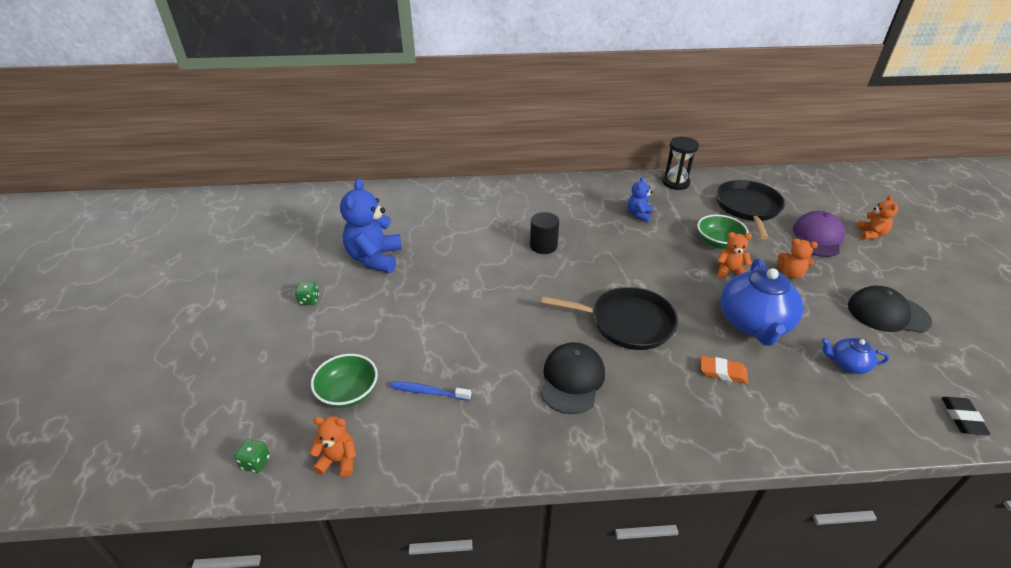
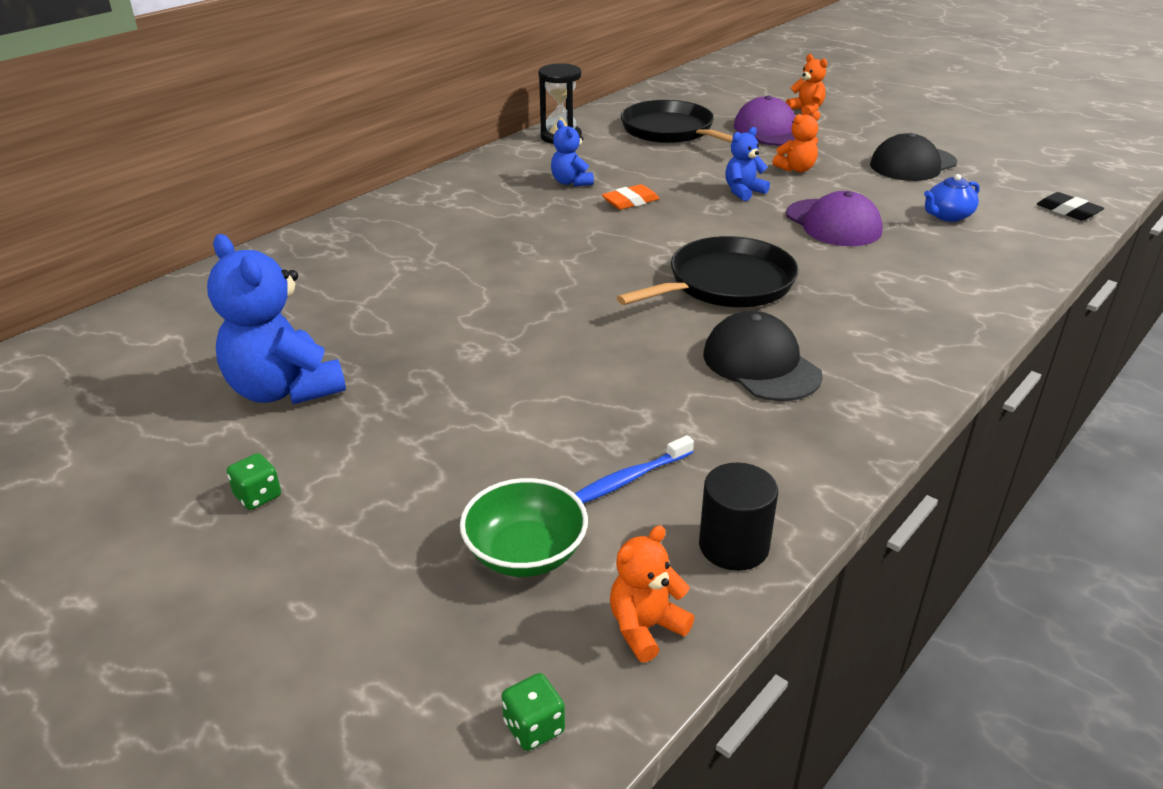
camera: 45 degrees left, 5 degrees down
black cylinder [530,212,559,254] -> black cylinder moved to [699,463,778,571]
green bowl [697,214,748,249] -> none
orange eraser [701,356,748,384] -> orange eraser moved to [602,184,660,210]
orange teddy bear [717,232,752,279] -> blue teddy bear [725,127,770,201]
blue teapot [721,258,804,346] -> purple cap [786,191,883,246]

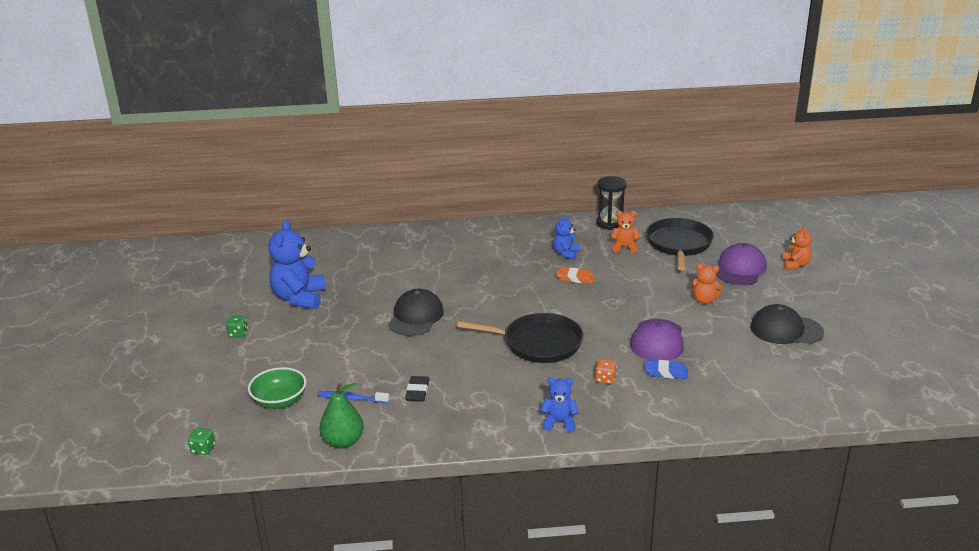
camera: 45 degrees right, 5 degrees down
orange teddy bear [610,525,694,662] -> orange teddy bear moved to [610,211,640,253]
black cylinder [699,463,778,571] -> green pear [319,383,364,449]
black cap [703,311,823,401] -> black cap moved to [388,289,444,336]
blue teddy bear [725,127,770,201] -> blue teddy bear moved to [540,377,579,432]
blue teapot [924,174,980,222] -> none
black eraser [1037,192,1104,221] -> black eraser moved to [405,376,430,402]
none -> orange dice [595,359,617,384]
none -> blue eraser [645,360,688,379]

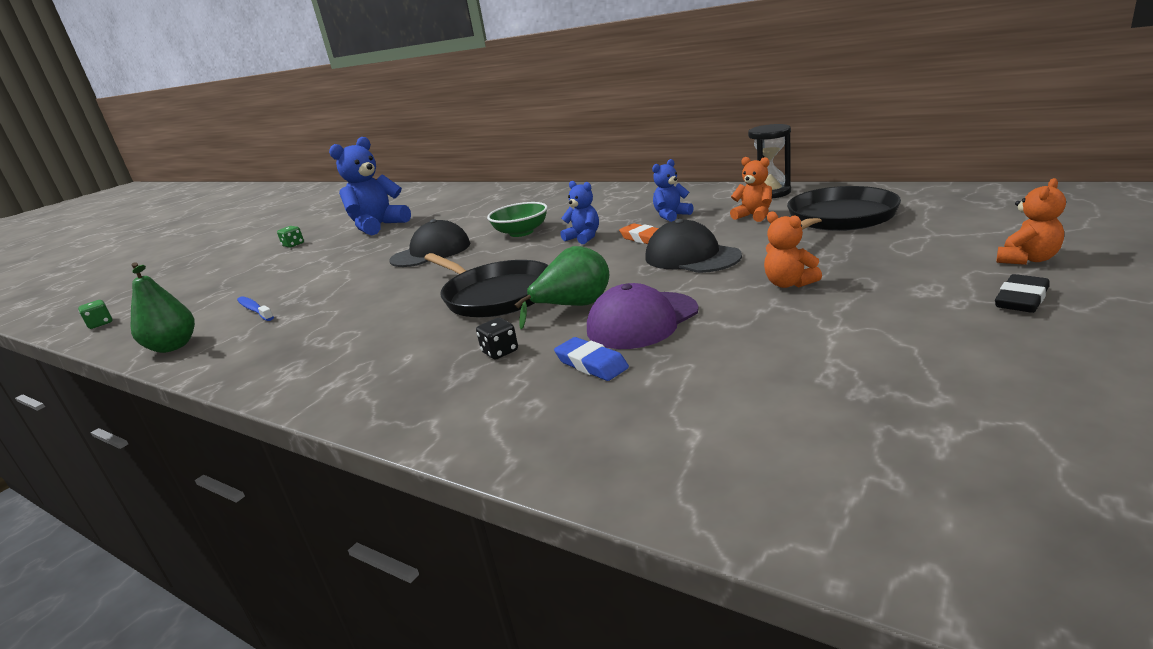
camera: 40 degrees right, 5 degrees down
green bowl [248,367,306,409] -> green bowl moved to [487,202,548,237]
black eraser [405,376,430,402] -> black eraser moved to [995,274,1049,313]
blue teddy bear [540,377,579,432] -> blue teddy bear moved to [560,181,599,244]
orange dice [595,359,617,384] -> black dice [476,318,518,359]
purple cap [716,243,767,285] -> none
black cap [750,304,824,344] -> black cap moved to [645,219,742,273]
none -> green pear [514,246,609,329]

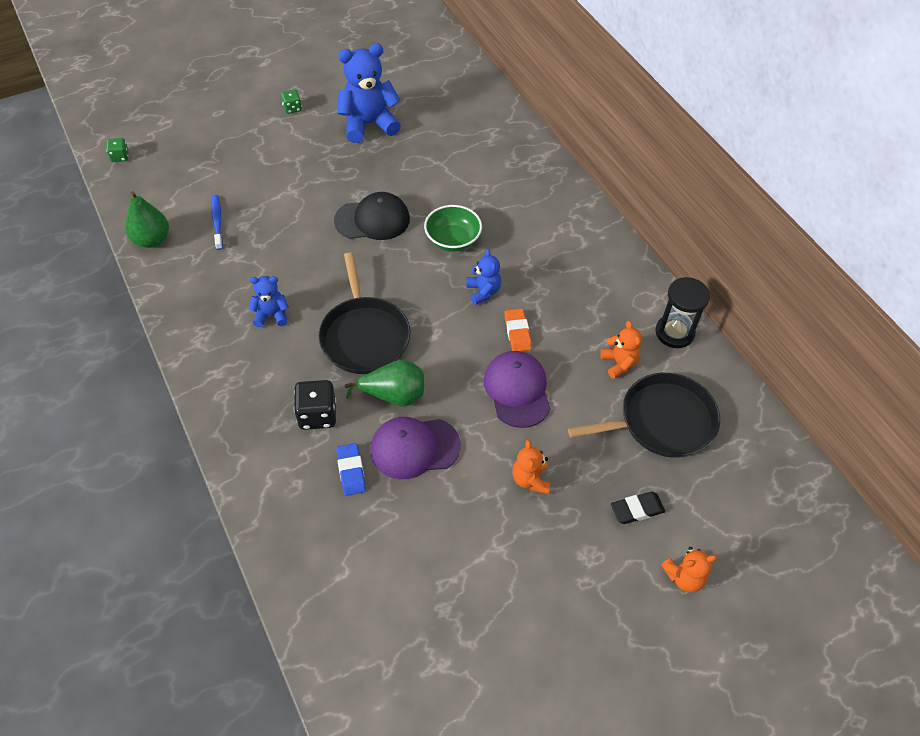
camera: 25 degrees right, 30 degrees up
black dice [476,318,518,359] -> black dice [294,380,336,430], size x1.74
black cap [645,219,742,273] -> purple cap [483,351,551,428]
blue teddy bear [652,159,694,222] -> blue teddy bear moved to [248,276,289,327]
black eraser [995,274,1049,313] -> black eraser moved to [611,492,665,524]

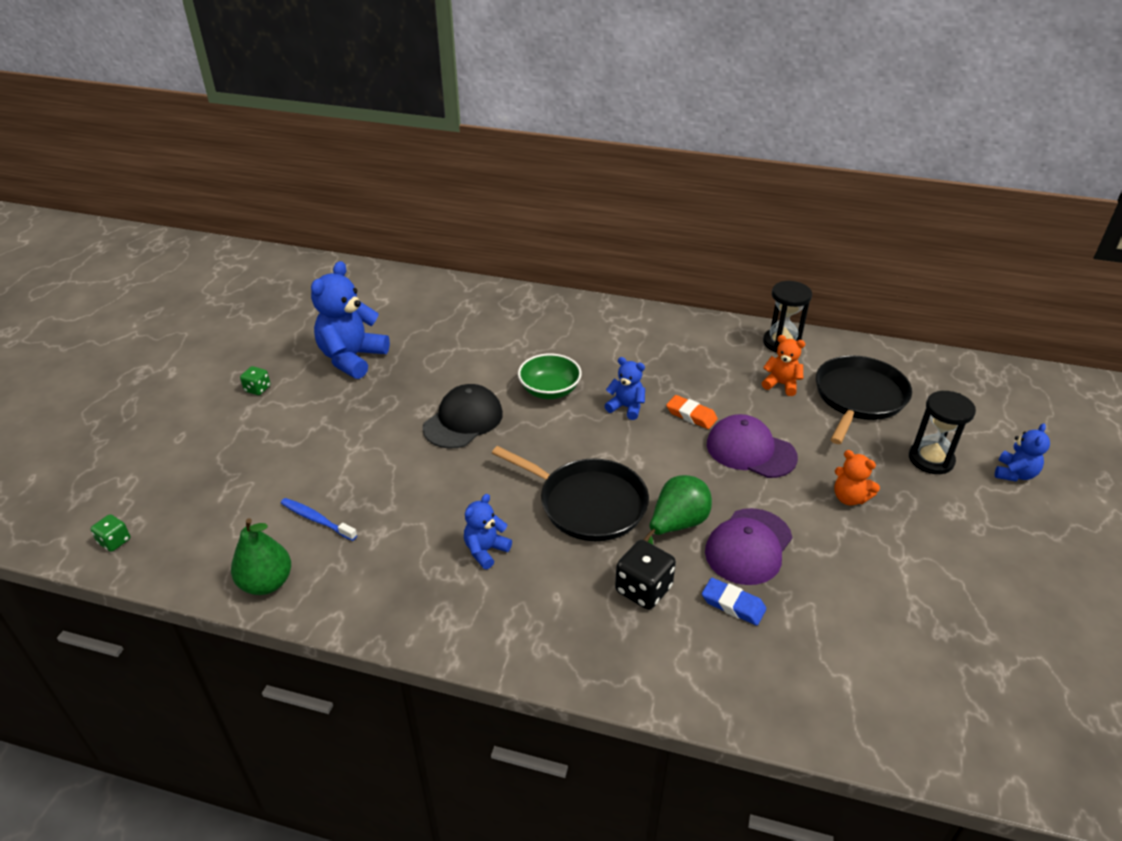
camera: 45 degrees left, 15 degrees down
black eraser [611,492,665,524] -> black hourglass [909,391,976,474]
orange teddy bear [661,547,717,592] -> blue teddy bear [995,423,1050,482]

